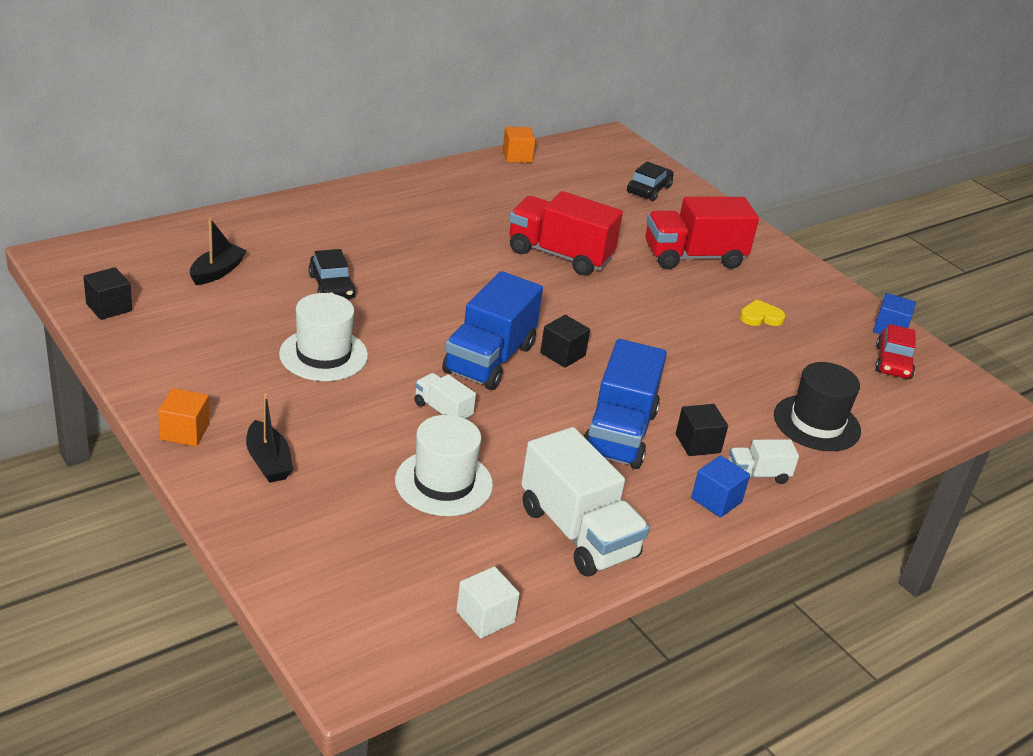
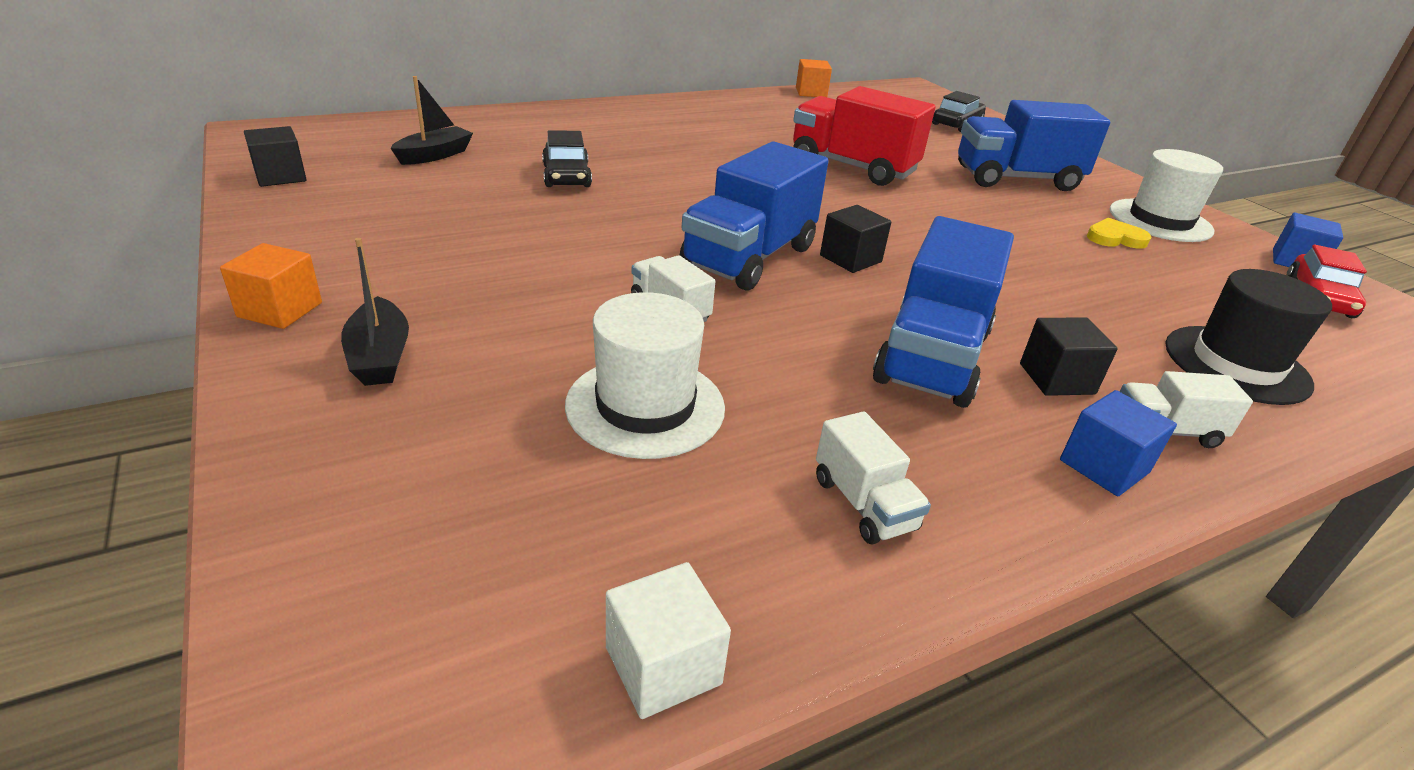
camera: 10 degrees right, 0 degrees up
white hat [279,293,368,381] -> white hat moved to [1110,149,1223,242]
white truck [521,427,649,577] -> white truck [816,411,931,545], size x0.49
red truck [645,197,759,270] -> blue truck [958,100,1110,191]

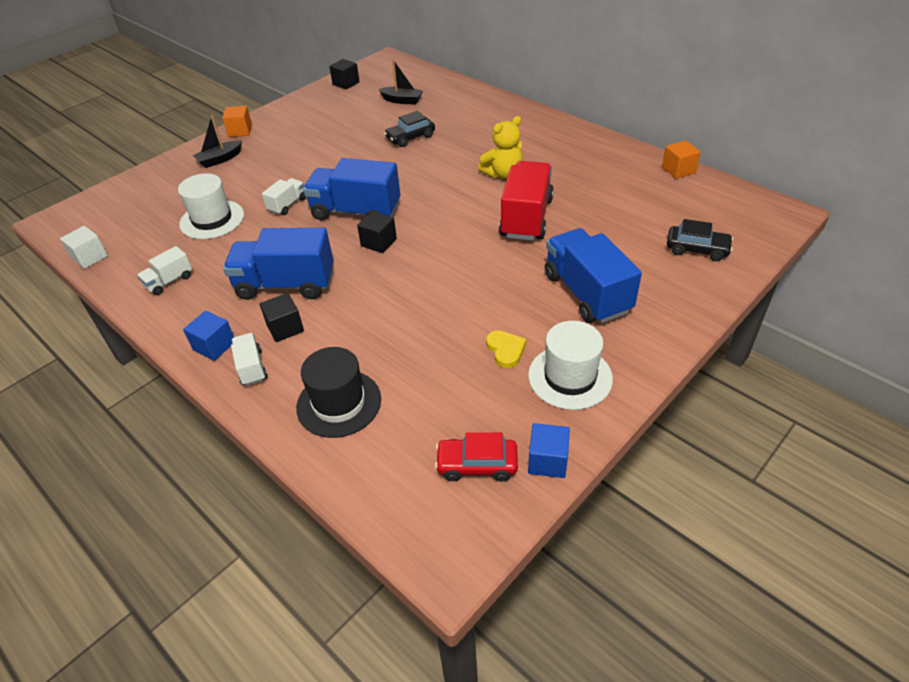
camera: 75 degrees right, 10 degrees up
none -> yellow teddy bear [478,116,523,179]

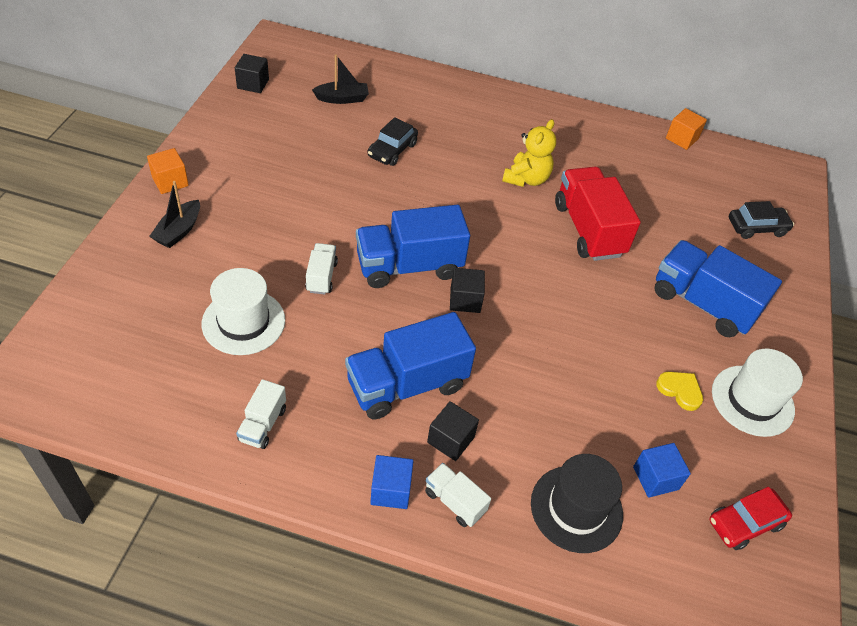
camera: 35 degrees left, 5 degrees up
white cube [60,226,108,269] -> none
blue cube [528,423,570,478] -> blue cube moved to [633,443,691,498]

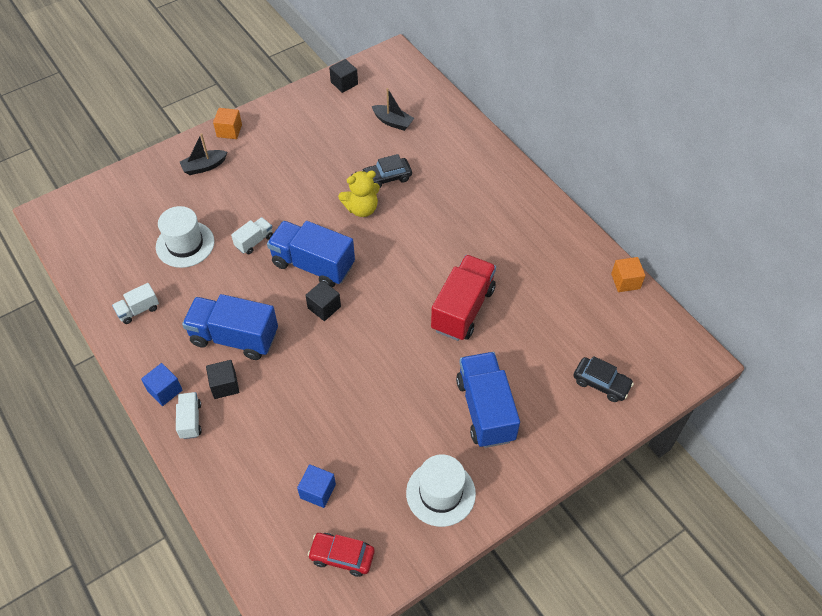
camera: 45 degrees right, 5 degrees up
yellow teddy bear [502,119,556,187] -> yellow teddy bear moved to [338,171,380,217]
black hat [531,454,623,553] -> none
yellow heart [656,372,703,411] -> none

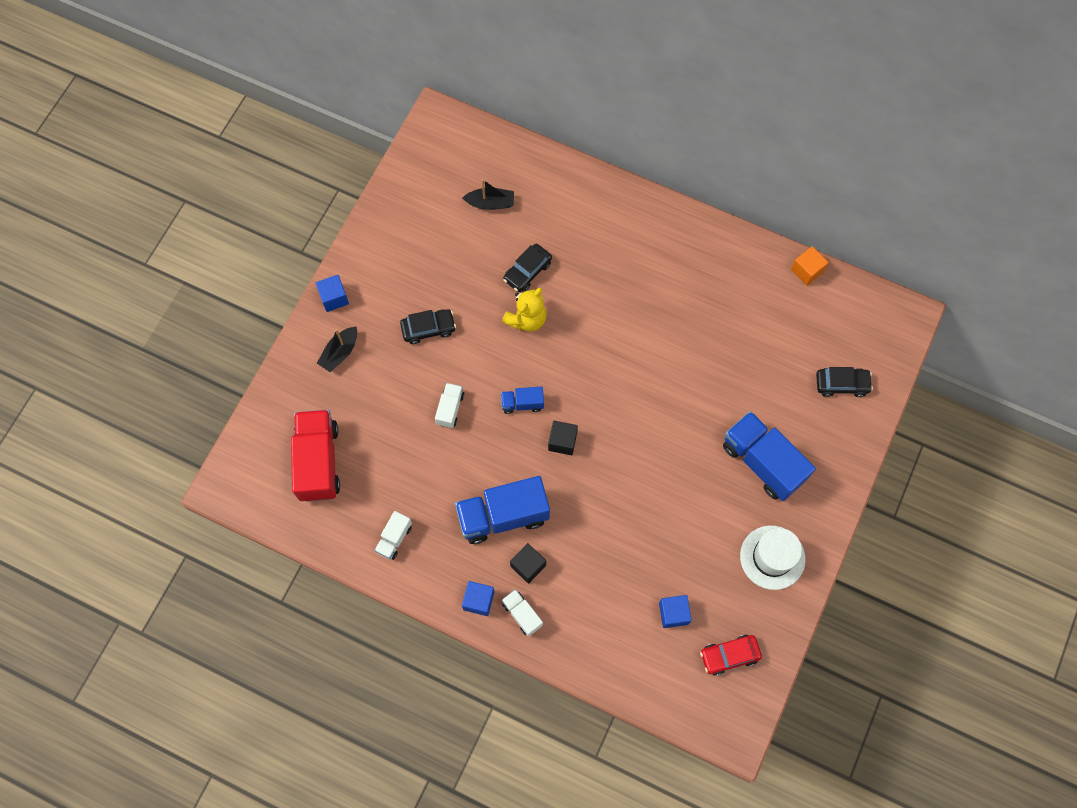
camera: 30 degrees left, 15 degrees up
white hat [156,206,214,268] -> none
orange cube [213,108,242,139] -> blue cube [316,275,349,312]
blue truck [267,221,355,288] -> blue truck [501,387,544,414], size x0.49
black cube [329,59,358,93] -> none
red truck [431,255,496,341] -> red truck moved to [291,410,340,502]
none -> black car [400,309,456,344]

